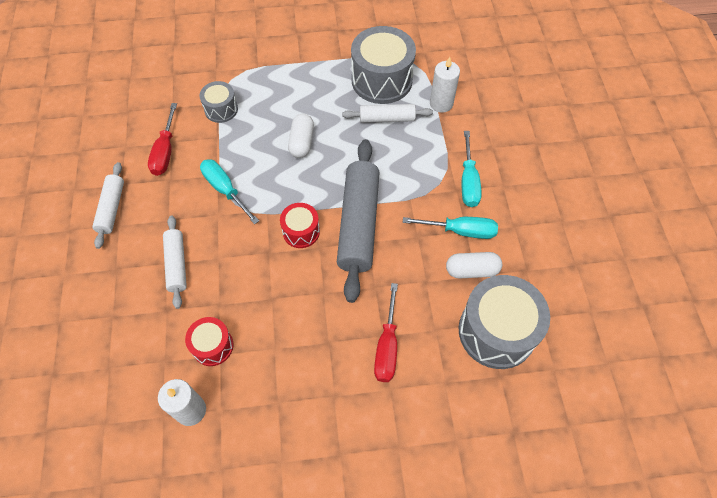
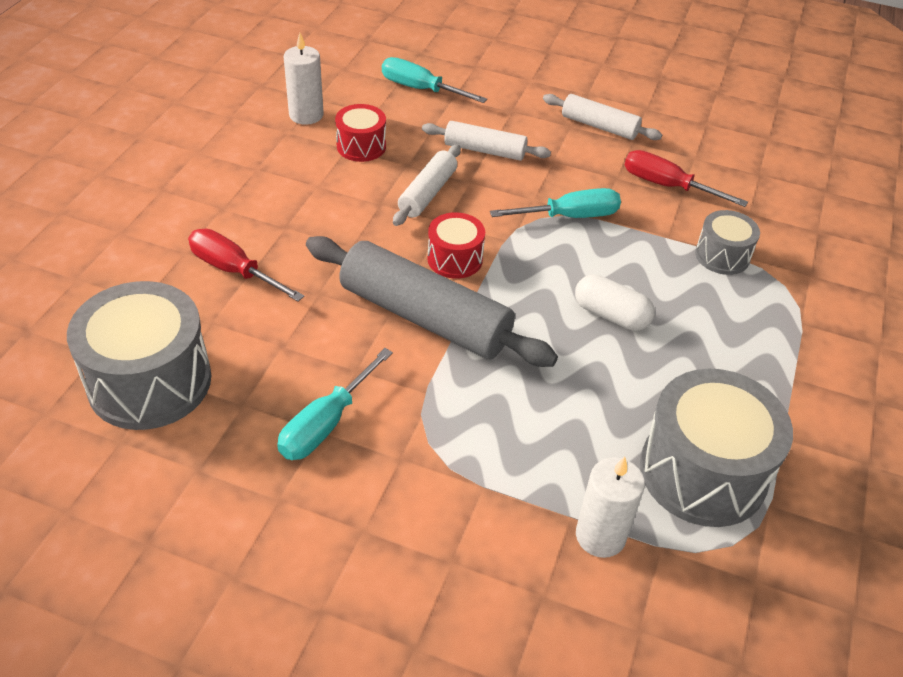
camera: 115 degrees right, 15 degrees down
white rolling pin [342,104,433,123] -> white rolling pin moved to [393,144,461,226]
white capsule [446,252,502,278] -> none
turquoise screwdriver [462,131,482,207] -> turquoise screwdriver moved to [382,57,487,103]

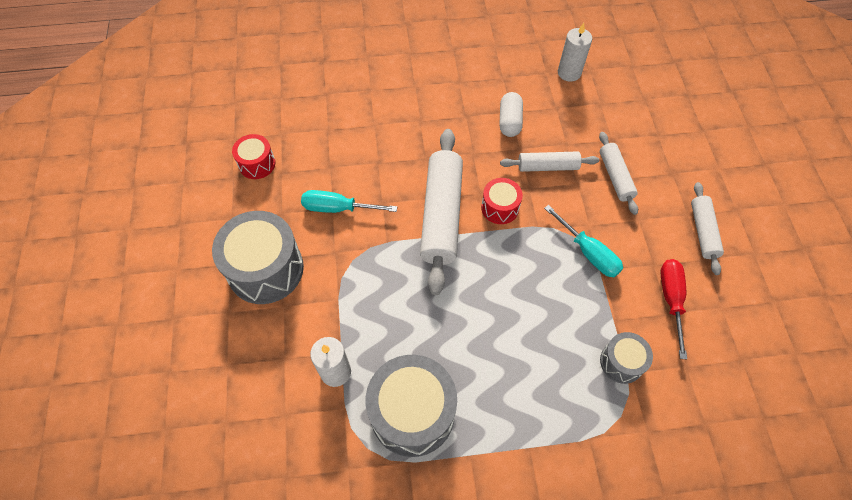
camera: 65 degrees right, 15 degrees up
grey drum [67,281,211,430] -> grey drum moved to [212,211,304,304]
red screwdriver [188,229,304,301] -> none
grey rolling pin [306,236,558,367] -> white rolling pin [420,129,463,295]
red drum [335,104,386,162] -> red drum moved to [232,134,275,179]
turquoise screwdriver [382,57,487,103] -> none
white capsule [575,274,655,331] -> white capsule moved to [499,92,523,137]

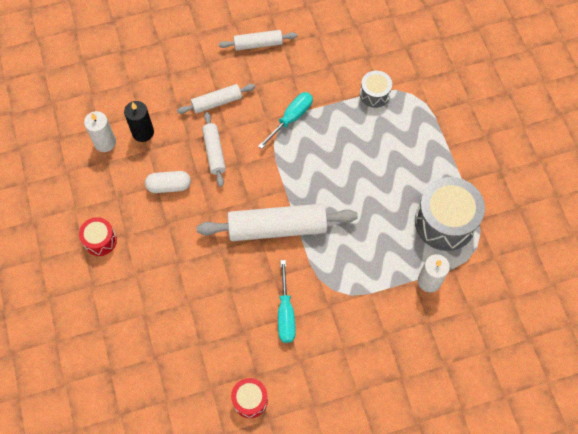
camera: 100 degrees left, 5 degrees up
grey drum [212,211,304,304] -> none
red drum [481,178,523,224] -> red drum moved to [79,217,117,256]
red screwdriver [661,259,687,359] -> none
none -> black candle [124,101,154,142]

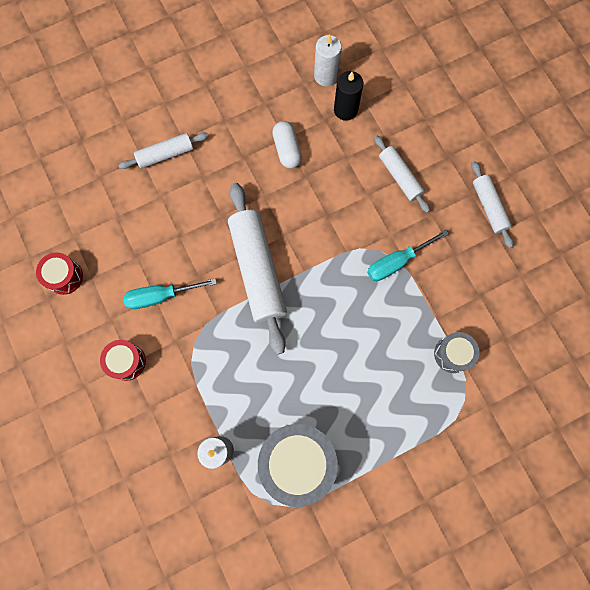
camera: 80 degrees right, 10 degrees up
red drum [79,217,117,256] -> red drum moved to [100,340,146,381]
white rolling pin [202,112,226,187] -> white rolling pin moved to [118,132,208,169]
turquoise screwdriver [258,92,313,149] -> turquoise screwdriver turned 120 degrees clockwise [367,229,449,281]

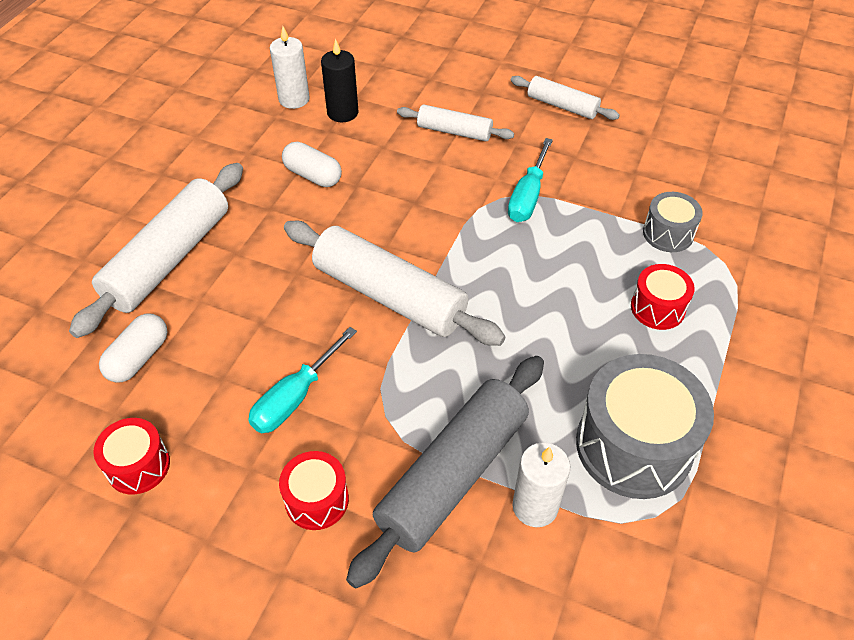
camera: 40 degrees left, 25 degrees down
white rolling pin [118,132,208,169] -> white rolling pin [69,163,243,338], size x1.83
none -> white capsule [99,314,168,383]
none -> grey rolling pin [346,356,544,589]
none -> red drum [631,264,695,330]

